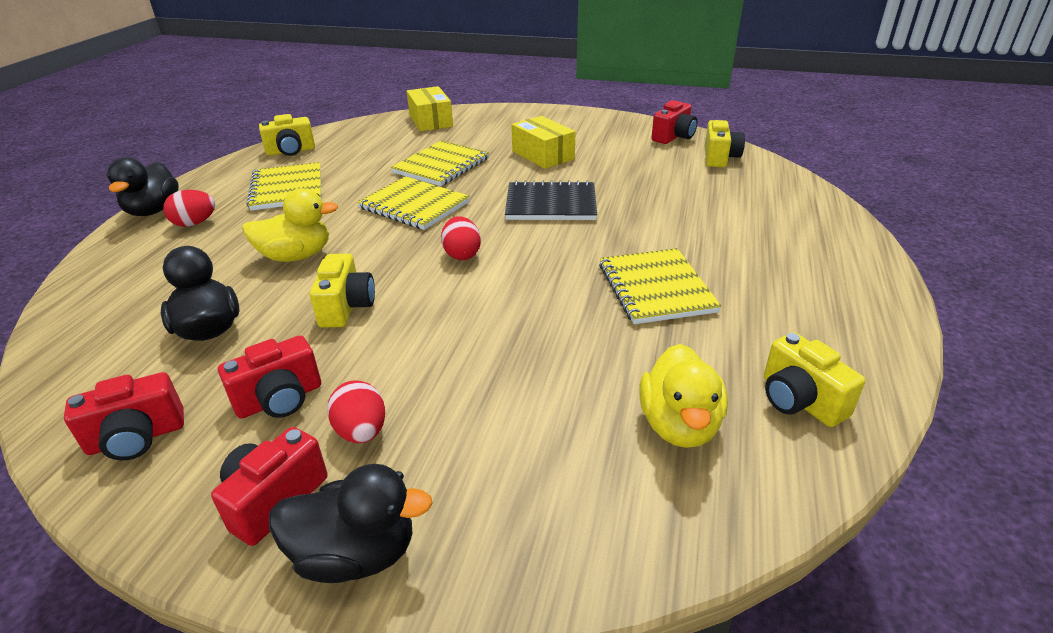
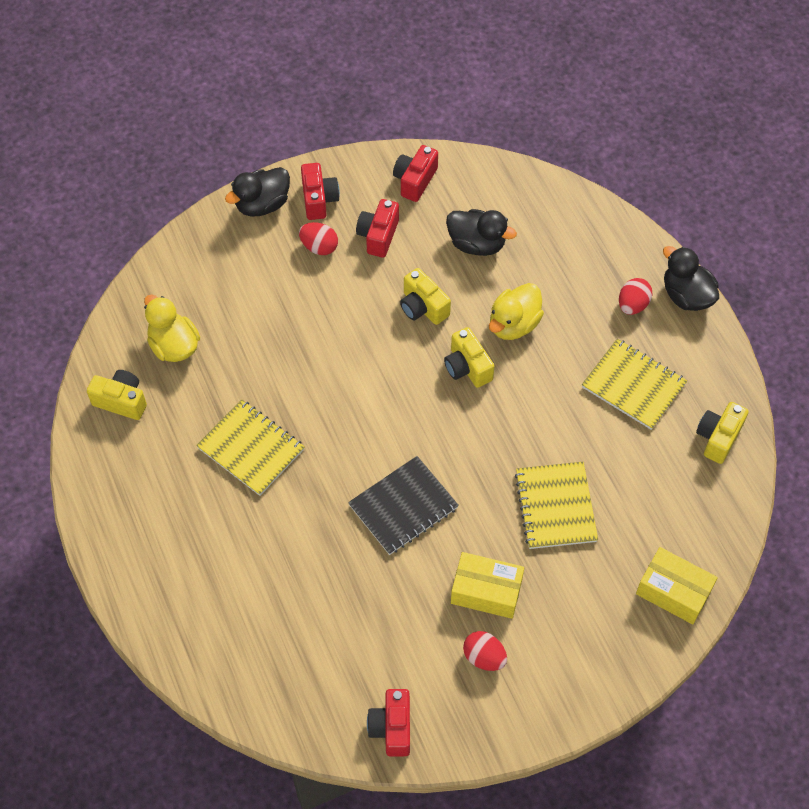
camera: 140 degrees right, 25 degrees up
yellow notebook [357,176,470,230] -> none
red egg [441,216,481,260] -> red egg moved to [463,631,507,671]
yellow camera [705,120,745,167] -> yellow camera moved to [444,327,495,388]

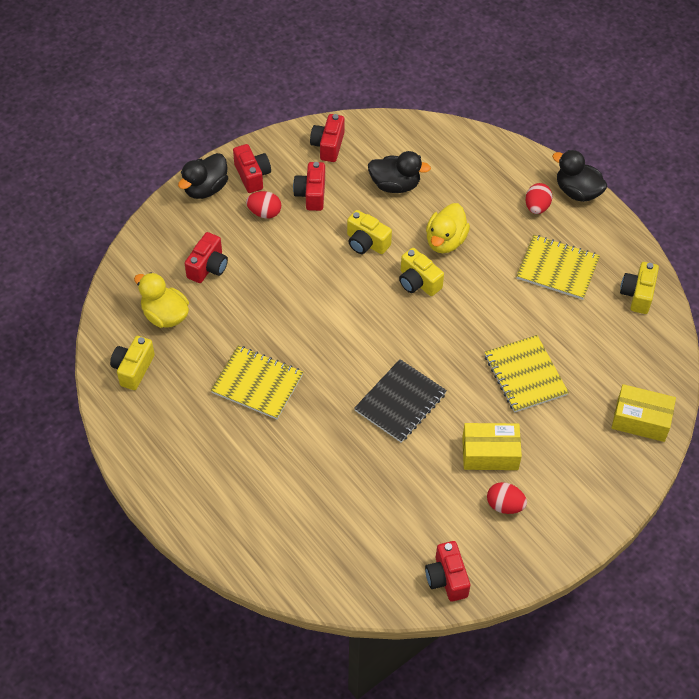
camera: 15 degrees left, 5 degrees down
yellow camera [87,370,147,420] -> yellow camera turned 75 degrees counterclockwise [110,336,155,390]
none -> red camera [185,232,228,283]

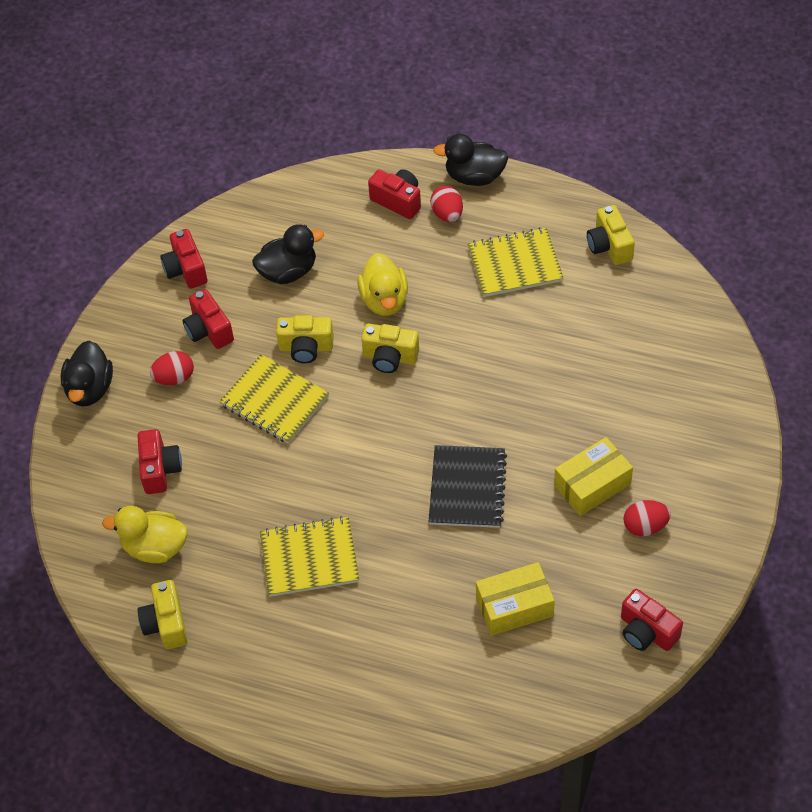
camera: 30 degrees left, 0 degrees up
red camera [233,144,271,193] -> red camera moved to [368,169,421,219]
yellow notebook [485,335,569,413] -> yellow notebook moved to [220,354,329,444]
yellow box [612,384,676,442] -> yellow box moved to [476,562,555,636]

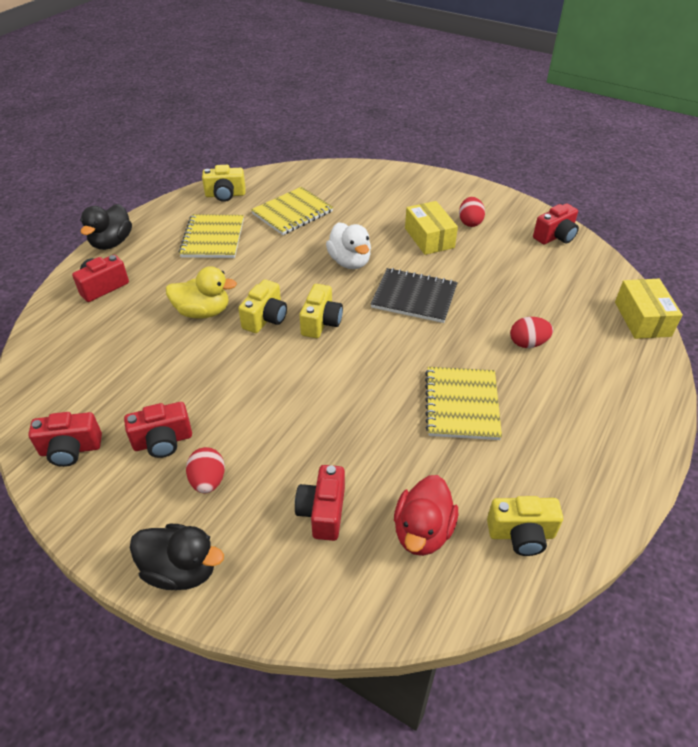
camera: 80 degrees left, 10 degrees down
yellow duck [102,506,188,563] -> red duck [394,475,458,556]
red camera [138,429,182,494] -> red camera turned 90 degrees counterclockwise [295,465,345,541]
yellow notebook [220,354,329,444] -> yellow notebook moved to [251,187,333,235]
black duck [252,224,324,284] -> none
yellow camera [276,315,334,363] -> yellow camera moved to [299,284,343,338]
red egg [430,186,463,222] -> red egg moved to [510,317,553,348]
yellow box [476,562,555,636] -> yellow box moved to [615,279,683,339]
none -> white duck [326,222,371,269]

